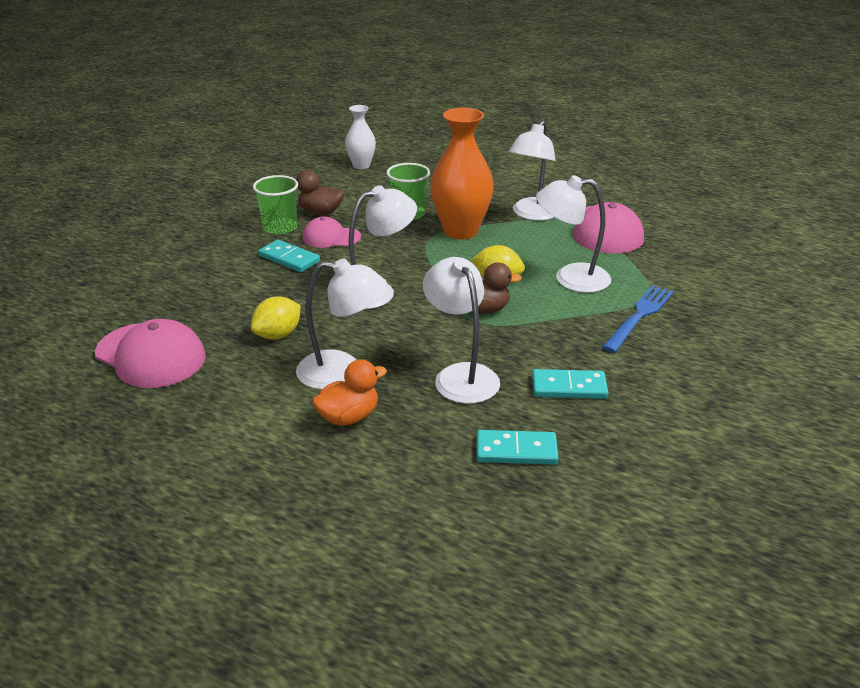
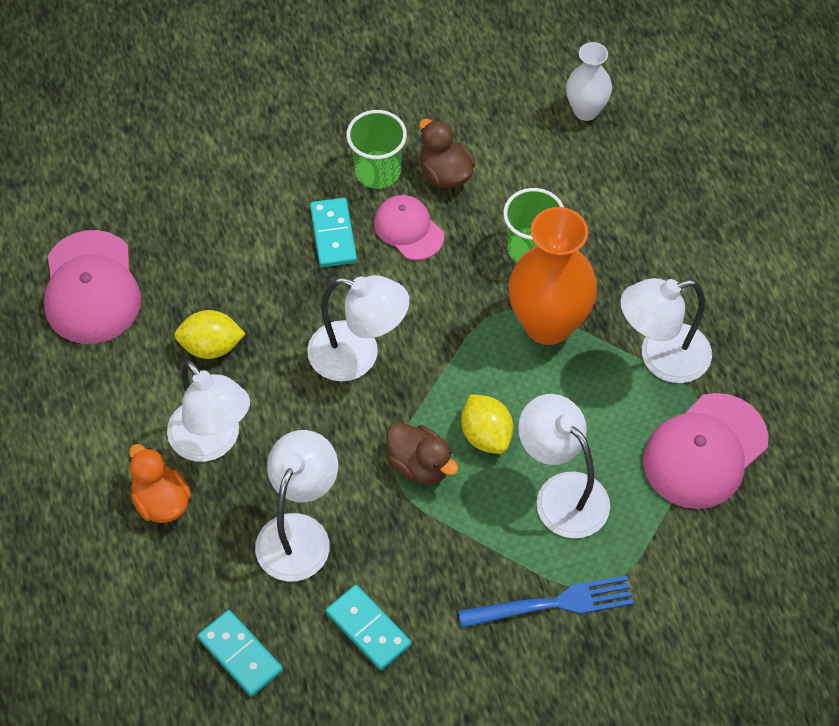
camera: 45 degrees right, 25 degrees up
orange duck [312,359,387,426] -> orange duck turned 135 degrees counterclockwise [129,444,191,523]

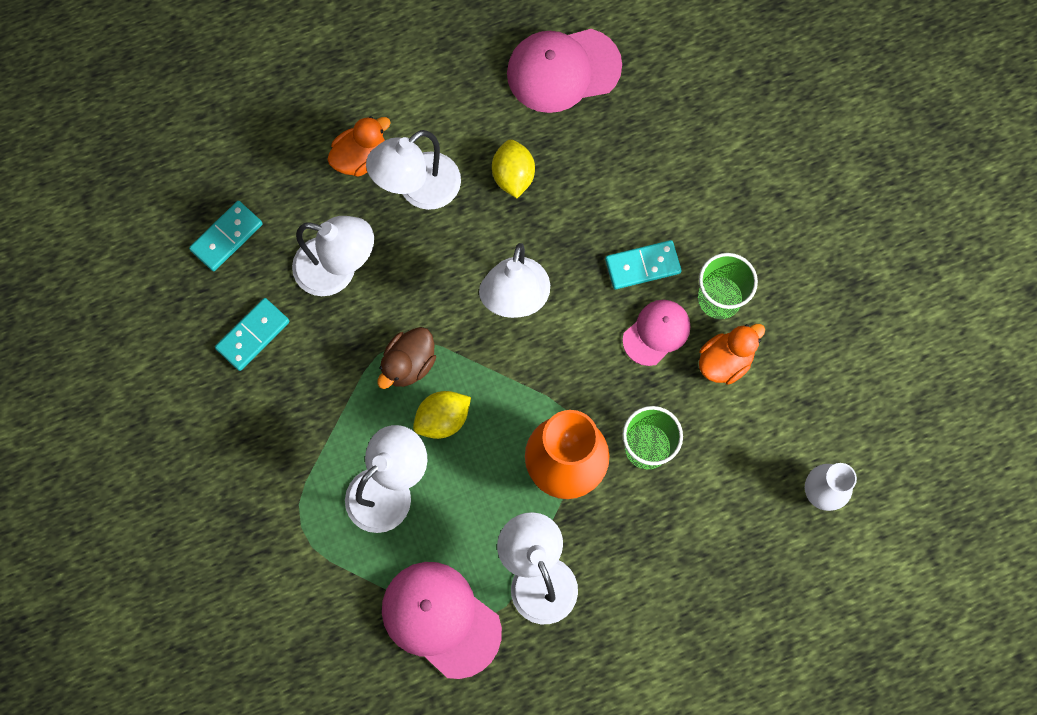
camera: 85 degrees right, 15 degrees up
brown duck [419,119,475,188] -> orange duck [699,324,765,385]
blue fork [458,576,634,628] -> none

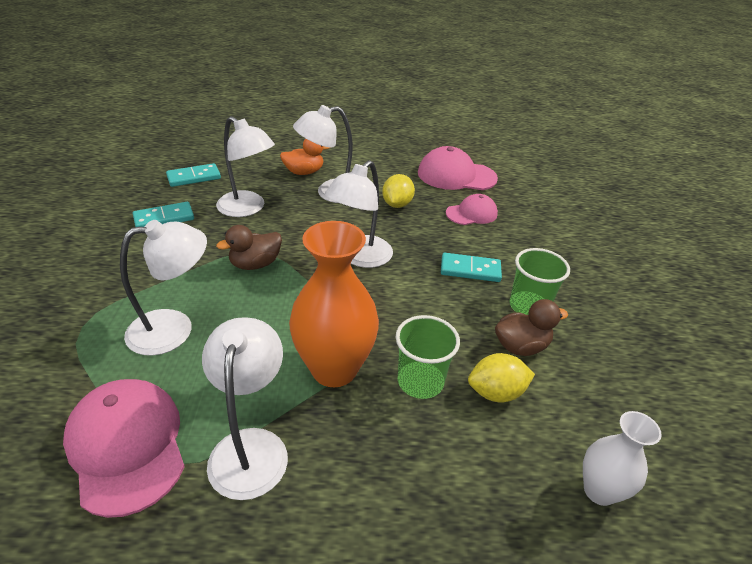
camera: 20 degrees right, 35 degrees down
yellow lemon [413,391,471,439] -> yellow lemon moved to [468,353,535,402]
pink cap [623,300,690,366] -> pink cap moved to [446,194,498,225]
orange duck [699,324,765,385] -> brown duck [495,299,568,356]

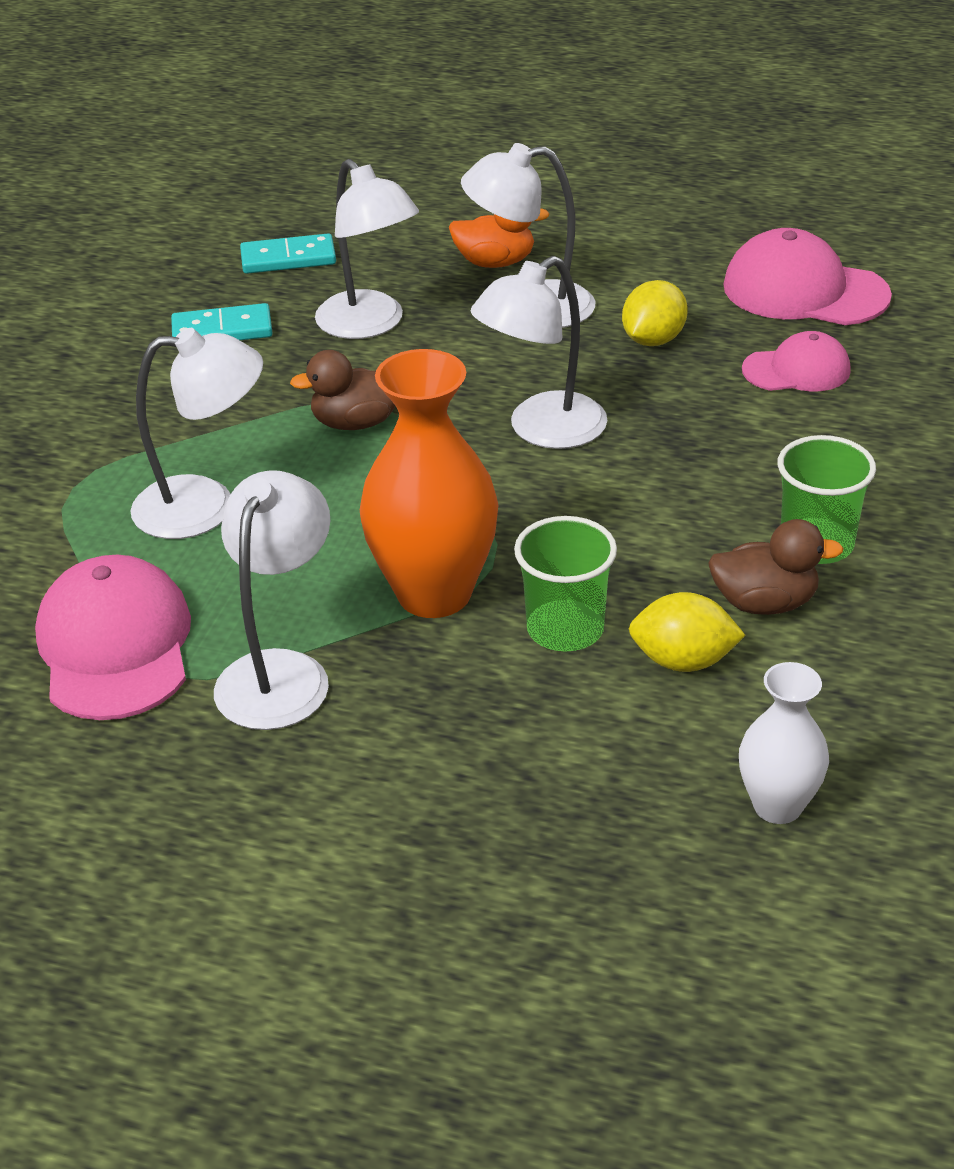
camera: 20 degrees right, 0 degrees up
turquoise domino [441,253,502,282] -> none

